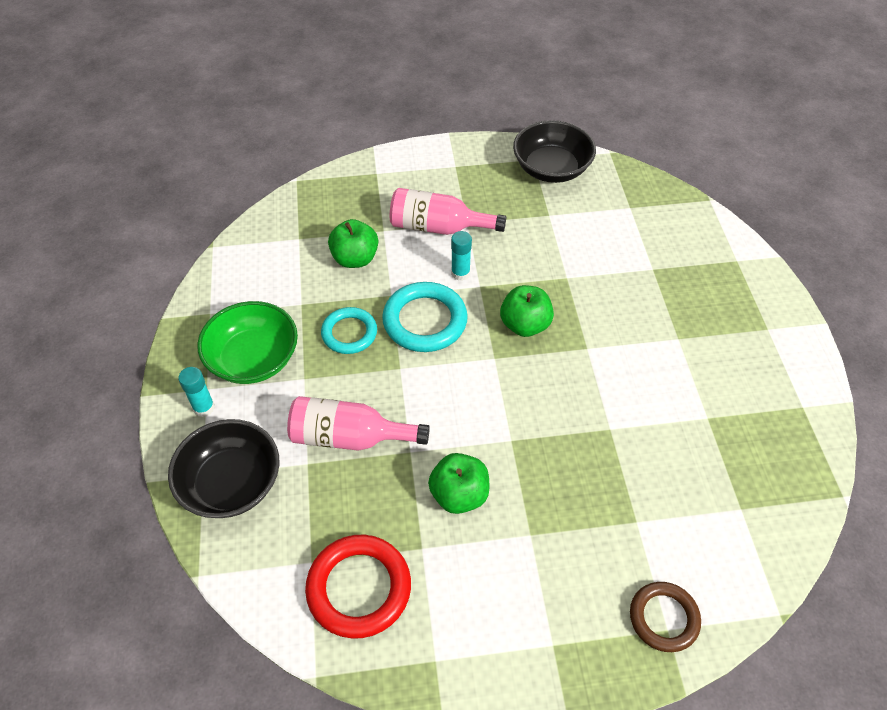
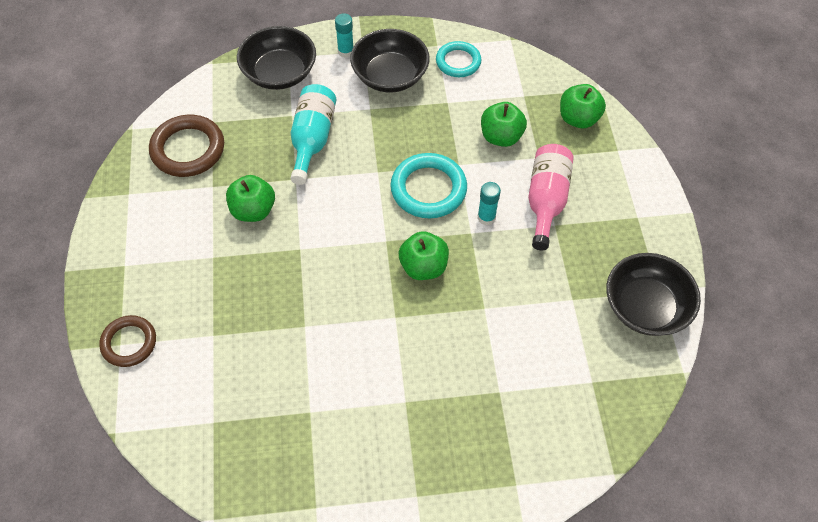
camera: 90 degrees right, 5 degrees up
green bowl [197,301,298,384] -> black bowl [350,29,430,92]
pink bottle [287,396,430,451] -> turquoise bottle [290,84,337,185]
red ring [305,535,411,639] -> brown ring [149,115,224,177]
turquoise ring [321,307,377,354] -> turquoise ring moved to [436,41,481,77]
none -> green apple [560,84,606,128]

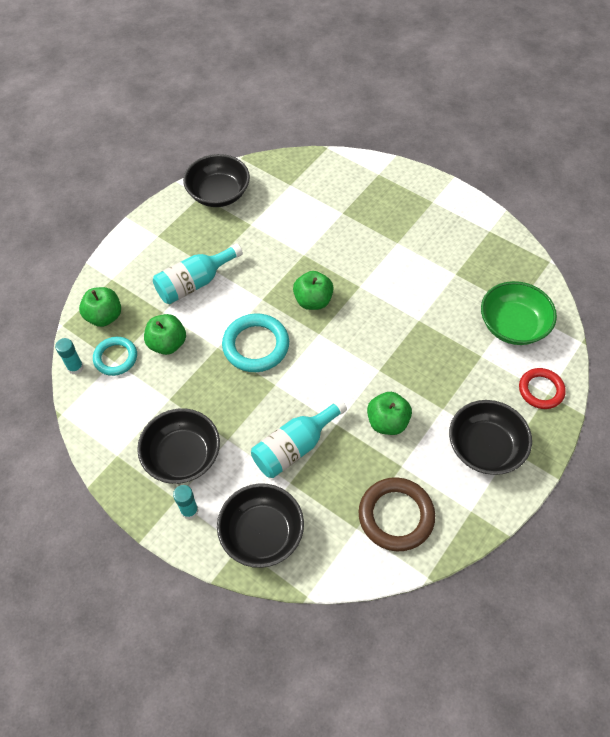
camera: 135 degrees left, 0 degrees up
brown ring [99,315,156,367] -> red ring [519,368,566,409]
turquoise ring [436,41,481,77] -> turquoise ring moved to [93,337,137,376]
turquoise glue stick [478,182,501,225] -> turquoise glue stick moved to [55,338,84,374]
pink bottle [528,144,574,251] -> turquoise bottle [153,243,243,304]
none -> black bowl [449,400,532,475]
none -> green bowl [481,281,557,345]

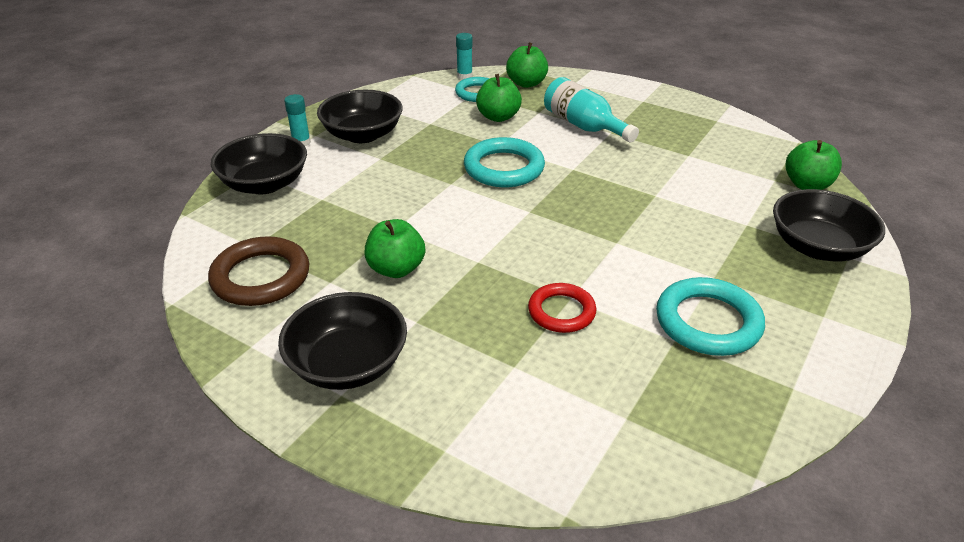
camera: 85 degrees right, 20 degrees down
black bowl [183,154,250,207] -> black bowl moved to [773,189,885,261]
turquoise bottle [251,399,347,478] -> none
green apple [293,271,334,310] -> green apple moved to [786,140,842,190]
green bowl [481,281,557,345] -> none
red ring [519,368,566,409] -> red ring moved to [528,283,597,333]
none -> turquoise ring [656,277,765,356]

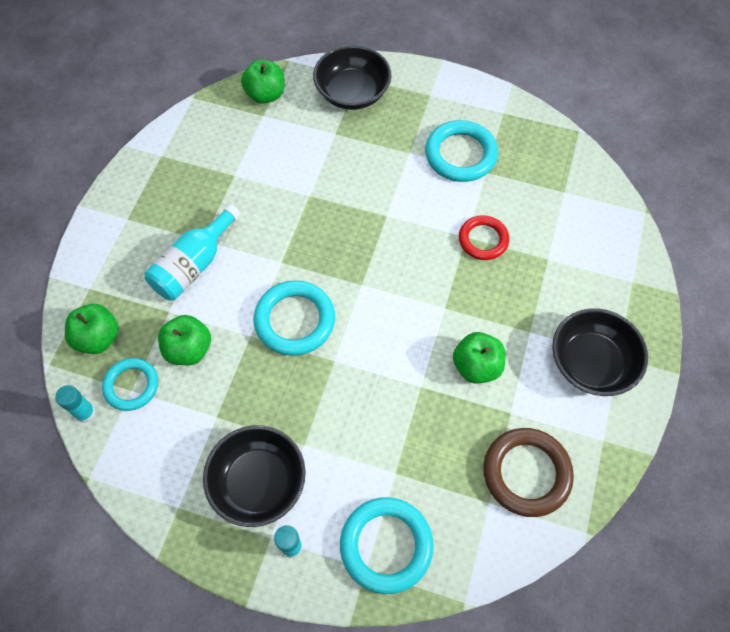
camera: 105 degrees left, 25 degrees up
black bowl [211,133,307,194] -> turquoise ring [340,497,433,594]

